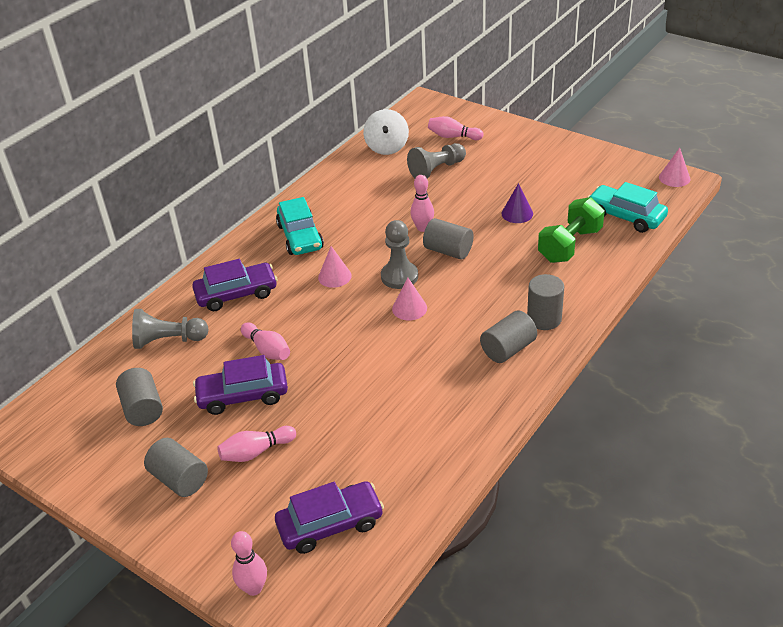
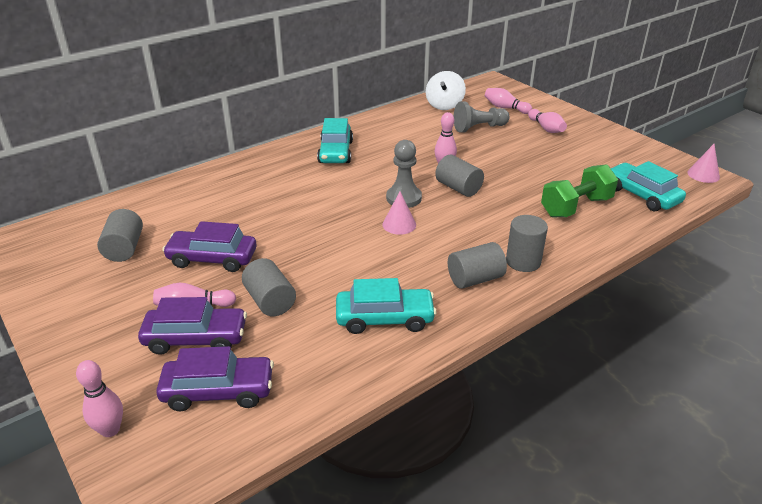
camera: 15 degrees right, 5 degrees down
grey pawn [132,309,209,349] -> none
grey cylinder [144,438,208,497] -> grey cylinder moved to [242,258,296,316]
purple car [192,259,278,311] -> purple car moved to [138,297,247,355]
pink bowling pin [241,322,290,360] -> pink bowling pin moved to [528,109,567,133]
pink cone [318,246,352,288] -> none
purple cone [501,183,533,223] -> none
none -> turquoise car [336,278,437,334]

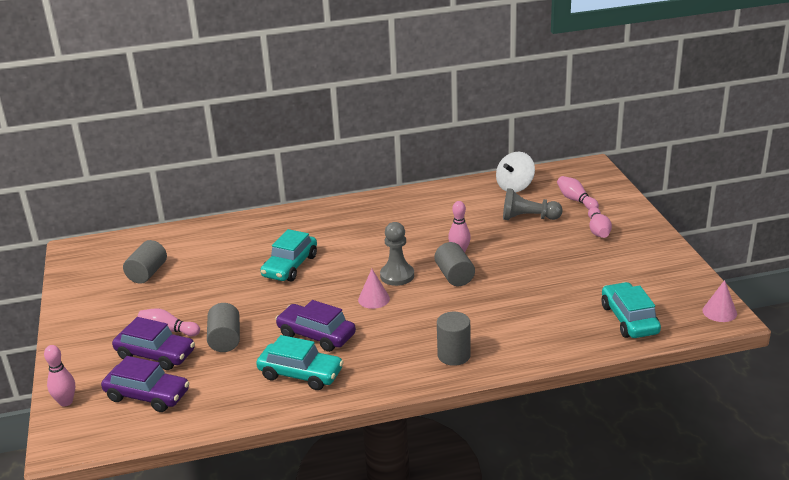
camera: 25 degrees right, 5 degrees down
purple car [162,221,257,272] -> purple car moved to [275,300,356,352]
turquoise car [317,118,353,163] -> turquoise car moved to [260,229,317,281]
grey cylinder [448,242,507,289] -> none
green dumbbell [541,164,618,217] -> none

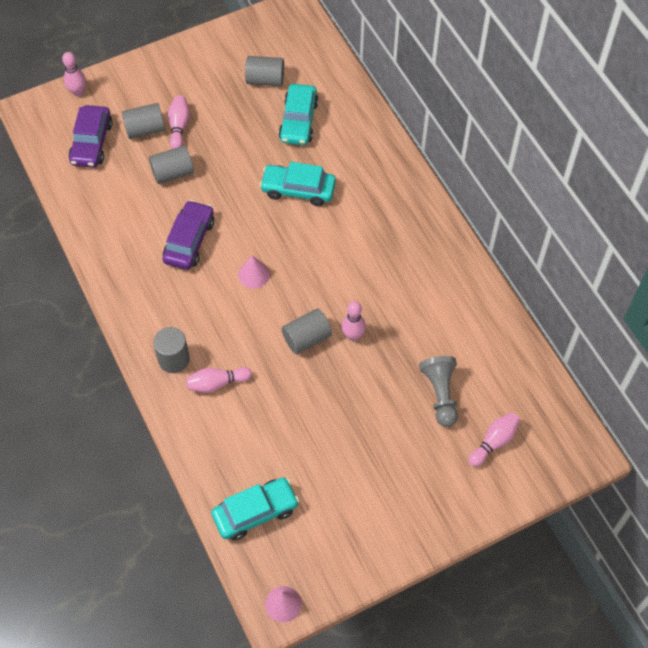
camera: 75 degrees right, 30 degrees up
purple car [112,317,195,370] -> grey cylinder [122,103,165,139]
turquoise car [256,335,344,390] -> turquoise car moved to [279,84,319,145]
grey pawn [380,222,414,286] -> none
white spinning top [496,152,535,193] -> none
pink bowling pin [588,207,612,238] -> pink bowling pin moved to [186,367,252,393]

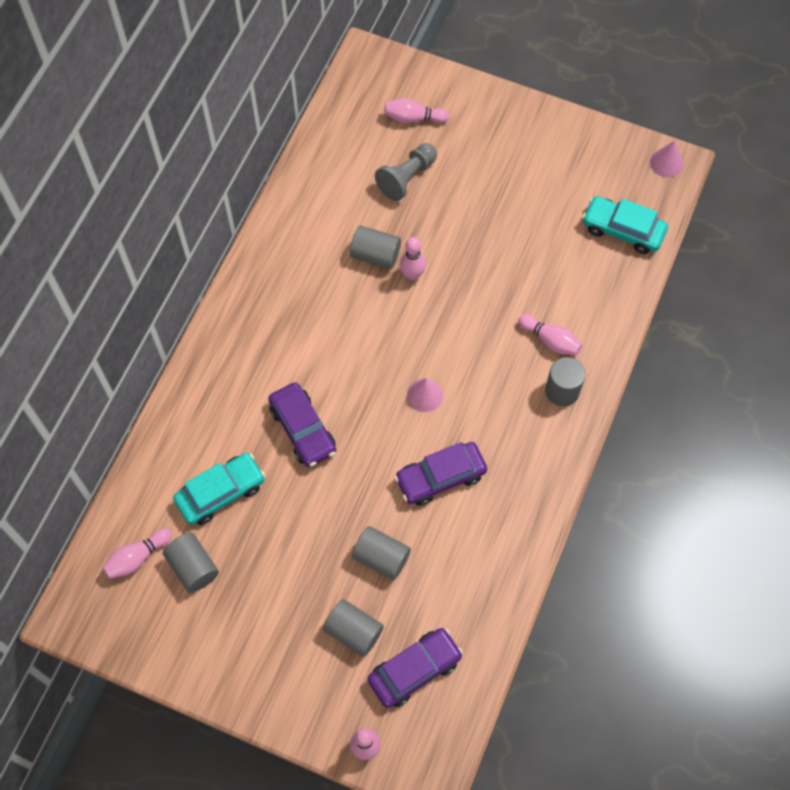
camera: 130 degrees left, 5 degrees up
pink bowling pin [168,95,190,149] -> pink bowling pin moved to [102,529,172,579]
turquoise car [260,162,336,206] -> purple car [268,382,336,467]
grey cylinder [282,308,332,354] -> grey cylinder moved to [350,226,401,269]

